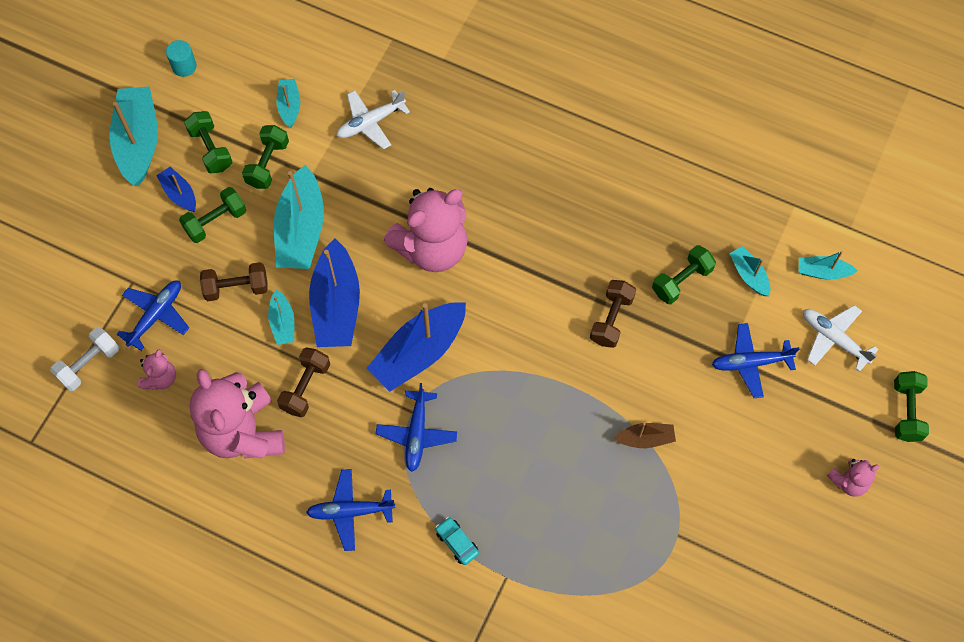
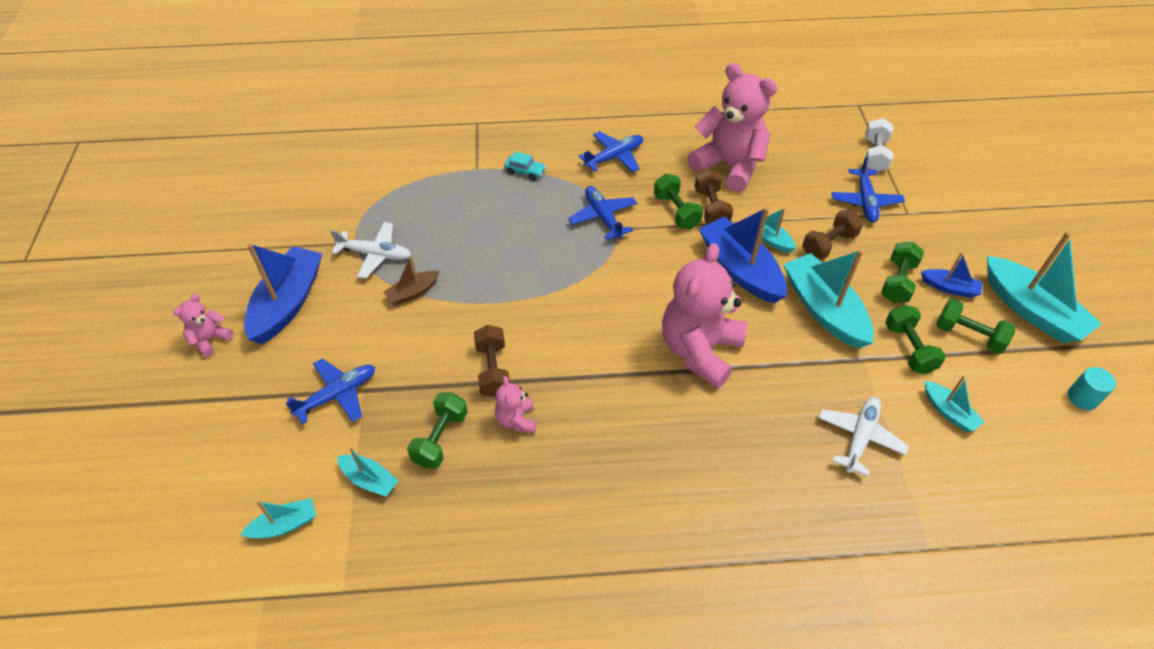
camera: 150 degrees right, 15 degrees down
pink teddy bear [138,349,176,390] -> pink teddy bear moved to [495,376,536,433]
blue boat [366,302,466,392] -> blue boat moved to [244,243,322,344]
white plane [803,305,879,372] -> white plane moved to [330,222,411,279]
green dumbbell [894,371,929,442] -> green dumbbell moved to [654,174,703,229]

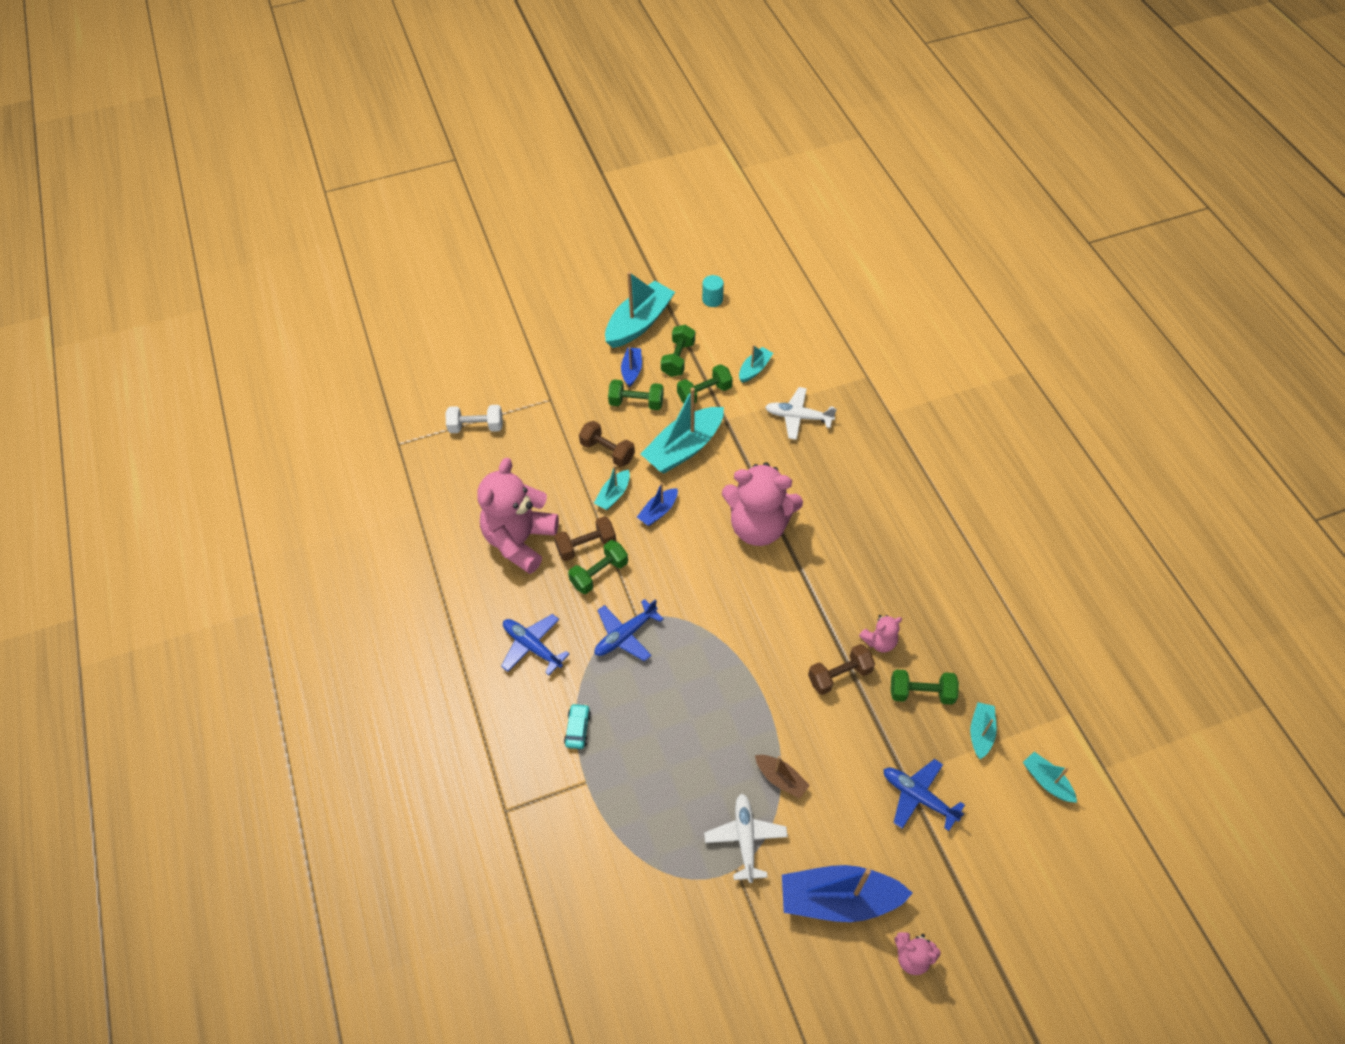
camera: 105 degrees left, 5 degrees up
blue boat [699,207,787,303] -> blue boat [637,482,678,526], size x0.51
blue plane [831,157,905,222] -> none

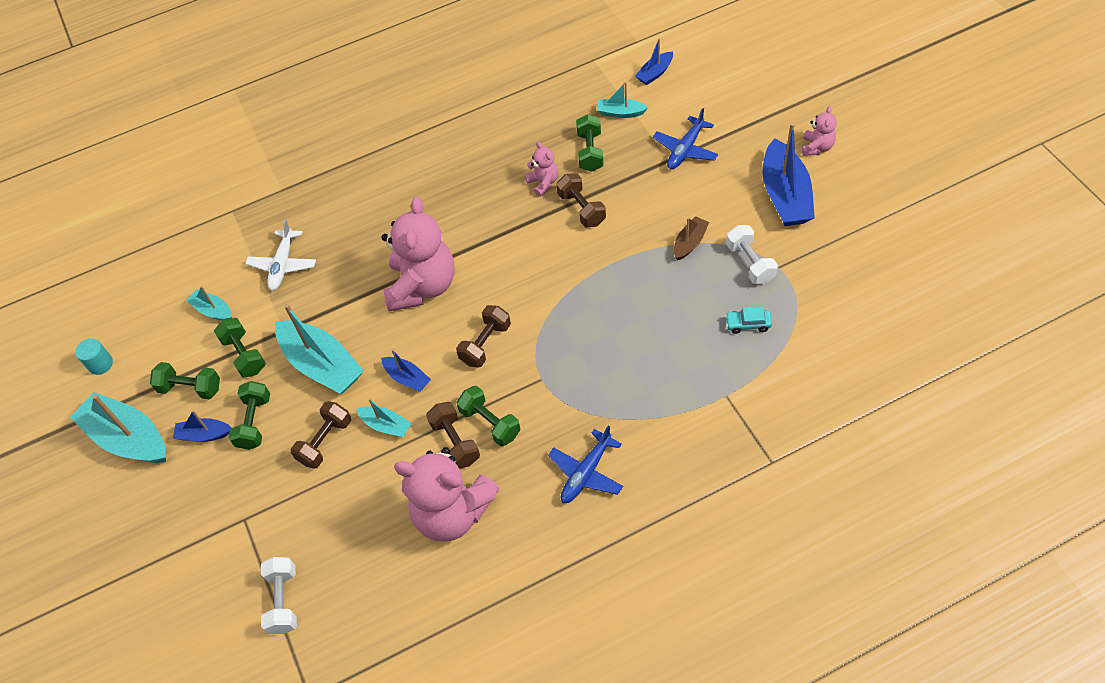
camera: 90 degrees left, 0 degrees up
turquoise car [564,703,591,749] -> turquoise car moved to [725,306,772,334]
blue plane [595,599,663,661] -> none
white plane [704,794,788,883] -> white dumbbell [726,225,778,284]
turquoise boat [1023,752,1077,803] -> blue boat [635,38,673,85]
none -> brown dumbbell [456,305,511,368]

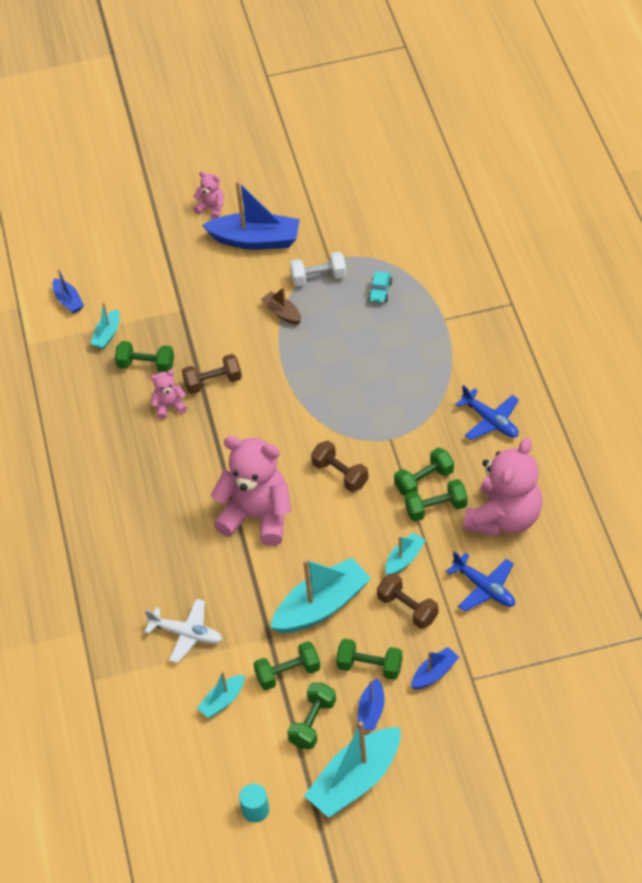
camera: 80 degrees left, 5 degrees down
white dumbbell [261,557,297,634] -> none
blue boat [381,349,431,392] -> blue boat moved to [411,647,459,689]
brown dumbbell [426,402,480,469] -> green dumbbell [405,479,468,522]
blue plane [653,108,718,169] -> blue plane moved to [446,551,515,612]

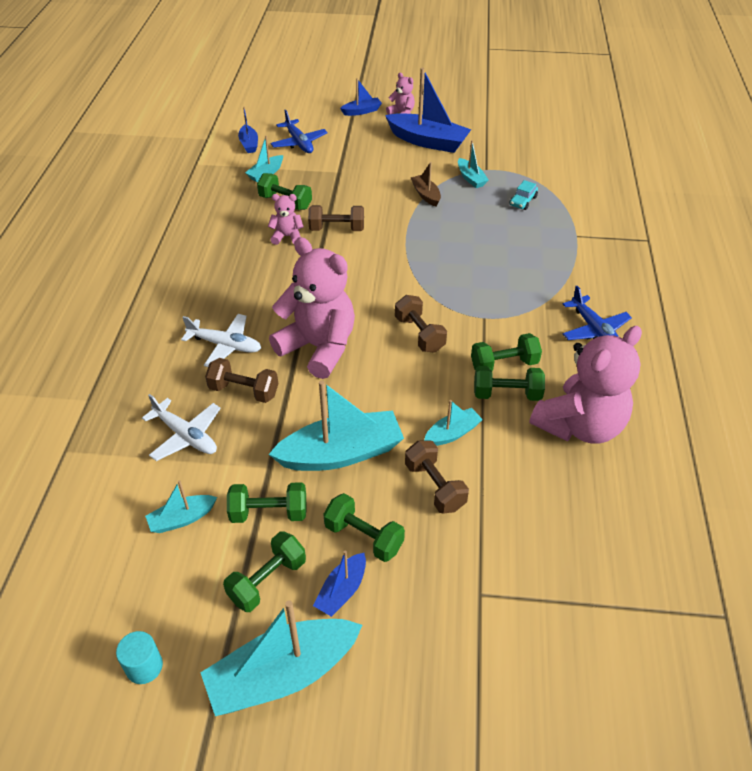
camera: 15 degrees right, 5 degrees down
white dumbbell [290,252,347,286] -> turquoise boat [458,140,489,188]
blue boat [411,647,459,689] -> blue boat moved to [340,78,382,116]
blue plane [446,551,515,612] -> blue plane moved to [271,110,328,153]
none -> white plane [181,314,261,367]
none -> brown dumbbell [205,358,278,403]

